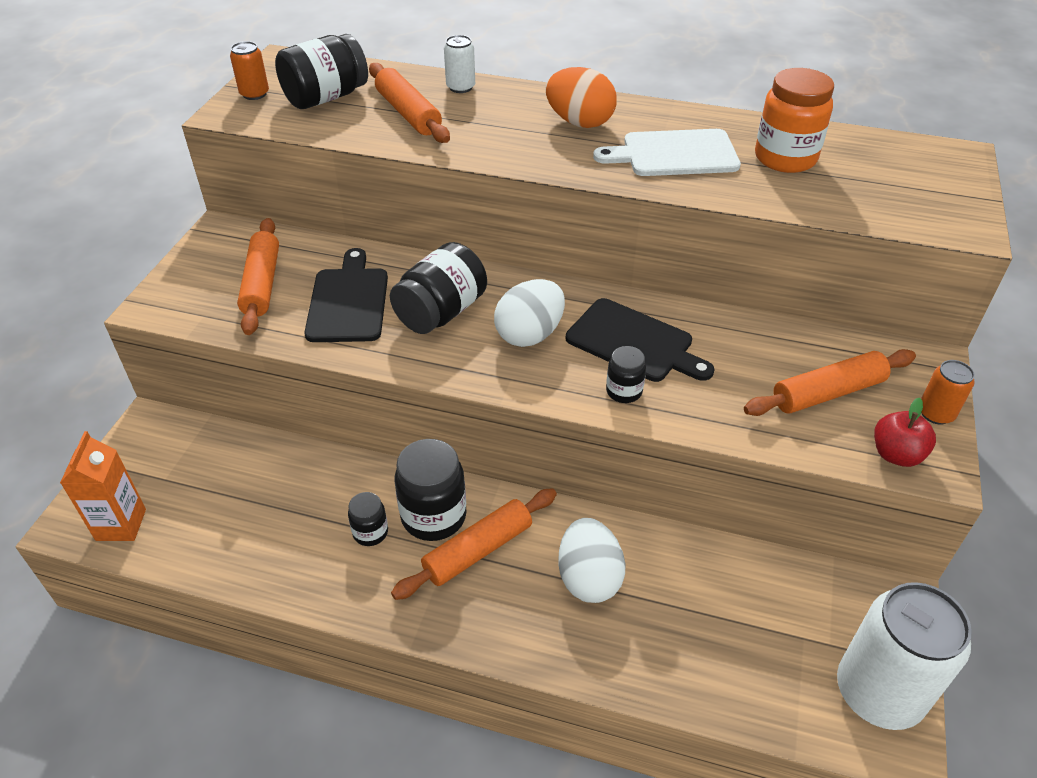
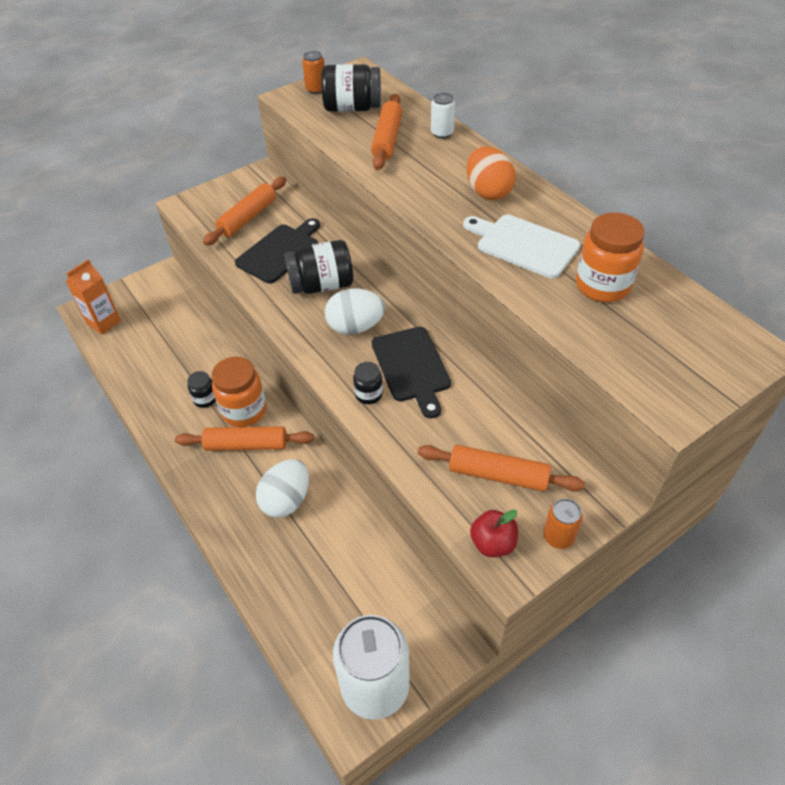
camera: 40 degrees right, 5 degrees up
black jar [395,439,467,541] -> orange jar [212,357,266,427]

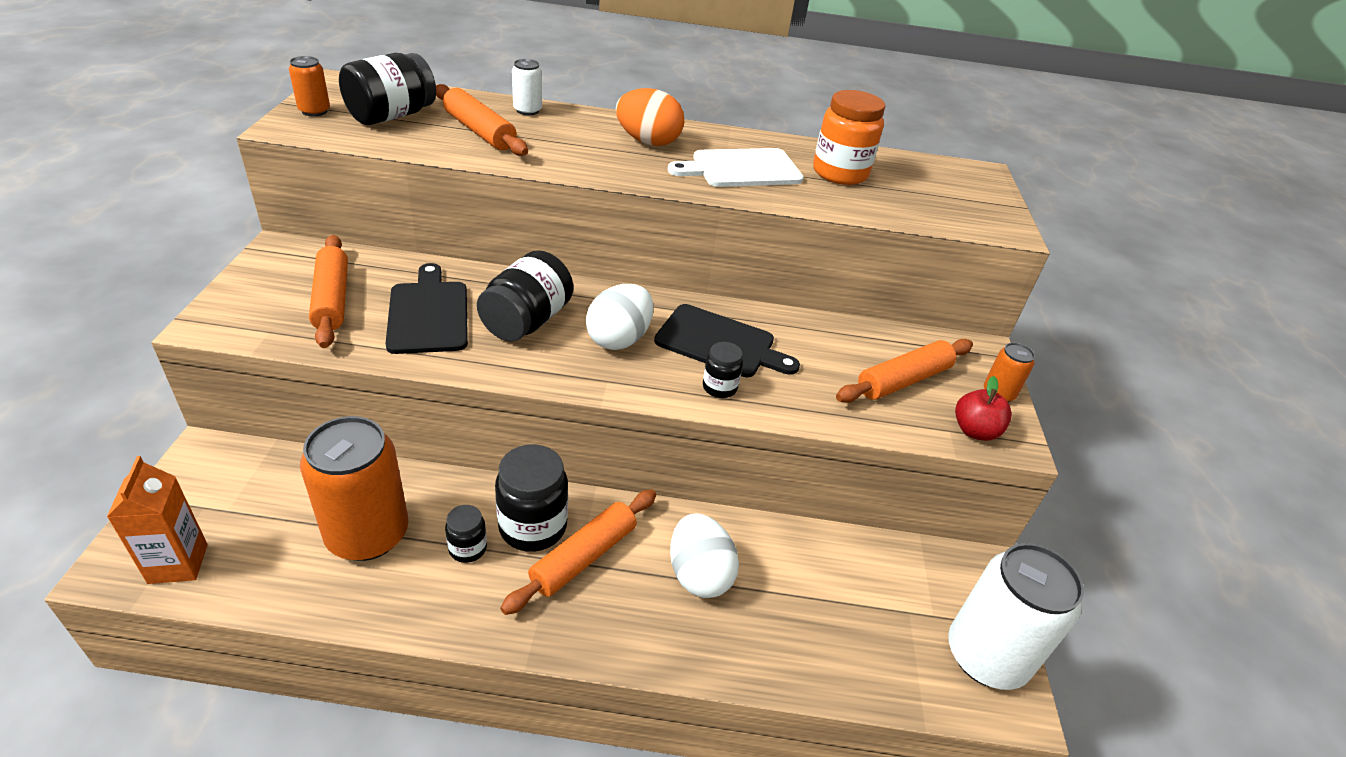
camera: 55 degrees left, 10 degrees down
orange jar [212,357,266,427] -> black jar [495,444,568,552]
none -> orange can [300,416,408,561]

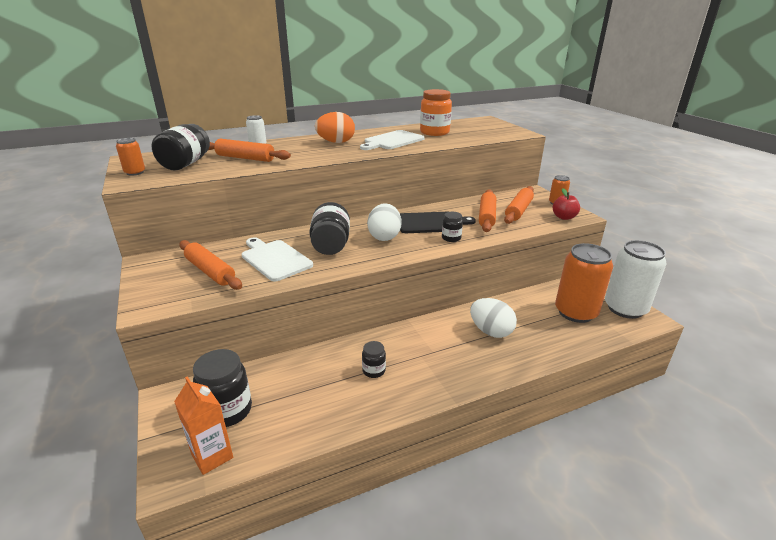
camera: 25 degrees left, 10 degrees down
orange can [300,416,408,561] -> orange can moved to [555,243,613,323]
black cutting board [386,263,468,354] -> white cutting board [242,237,313,282]
black jar [495,444,568,552] -> black jar moved to [193,349,252,427]
orange rolling pin [500,489,656,615] -> orange rolling pin moved to [479,189,496,232]

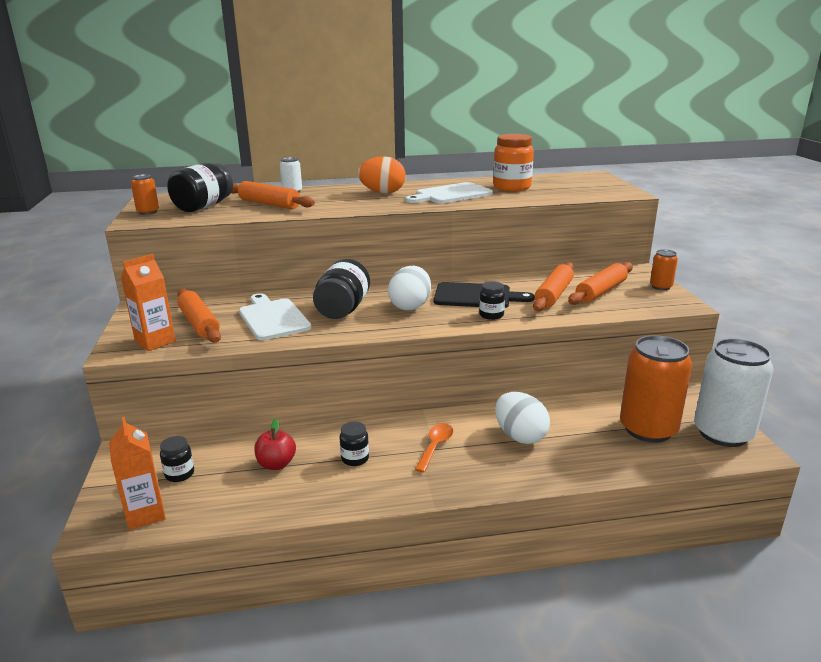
camera: 15 degrees right, 5 degrees down
black jar [193,349,252,427] -> black jar [160,436,194,482], size x0.53
red apple [553,188,580,220] -> red apple moved to [254,419,296,470]
none -> orange carton [121,254,176,351]
none -> orange spoon [415,423,453,473]

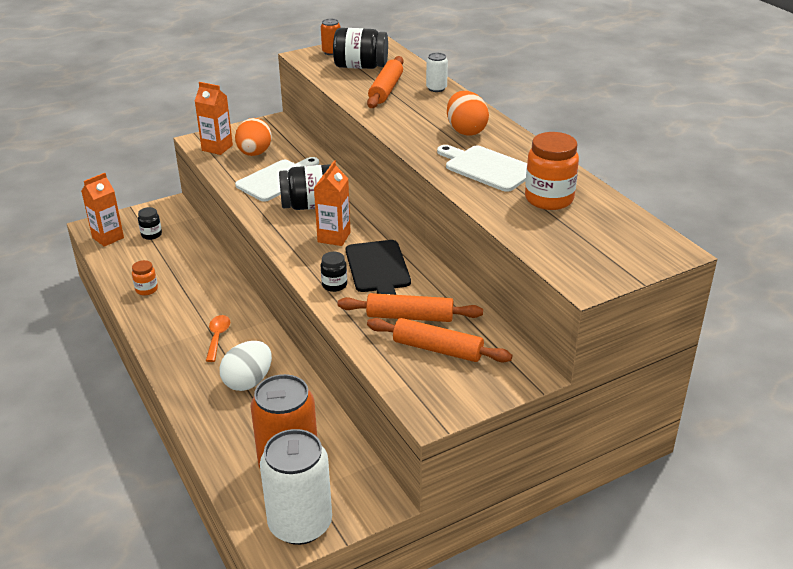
camera: 70 degrees right, 10 degrees up
orange rolling pin [177,288,221,343] -> orange egg [235,118,272,156]
red apple [254,419,296,470] -> none
black jar [340,421,369,466] -> none
white egg [388,266,431,310] -> orange carton [314,160,351,246]
orange spoon [415,423,453,473] -> orange spoon turned 90 degrees counterclockwise [206,315,230,362]
orange can [650,249,678,290] -> none
none -> orange jar [132,260,158,295]

